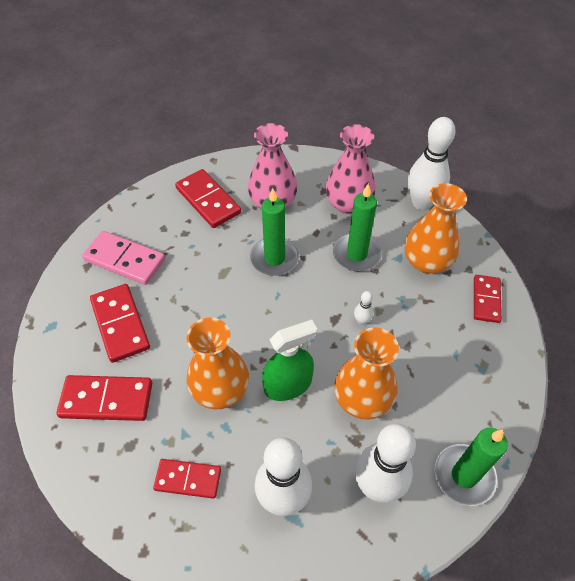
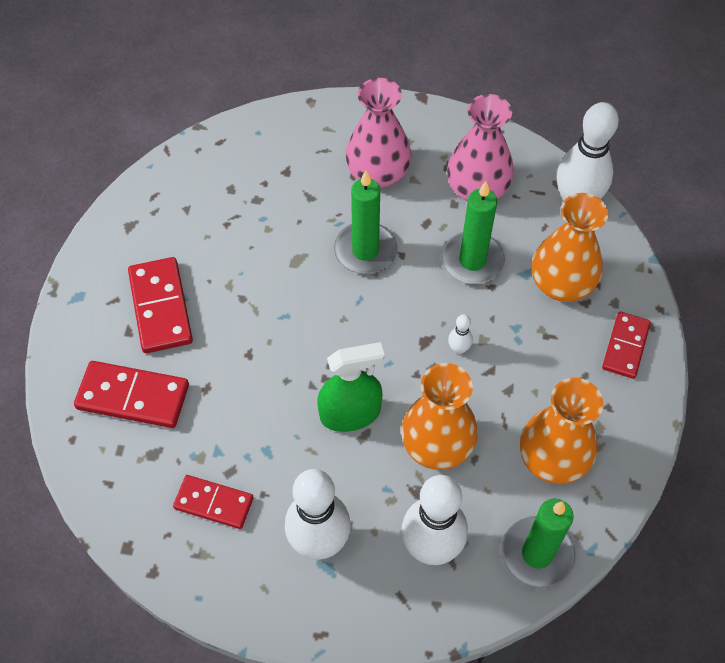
camera: 10 degrees right, 5 degrees up
pink domino [82,231,165,285] -> none
red domino [175,169,241,228] -> none
orange vase [187,317,249,409] -> orange vase moved to [520,378,603,484]

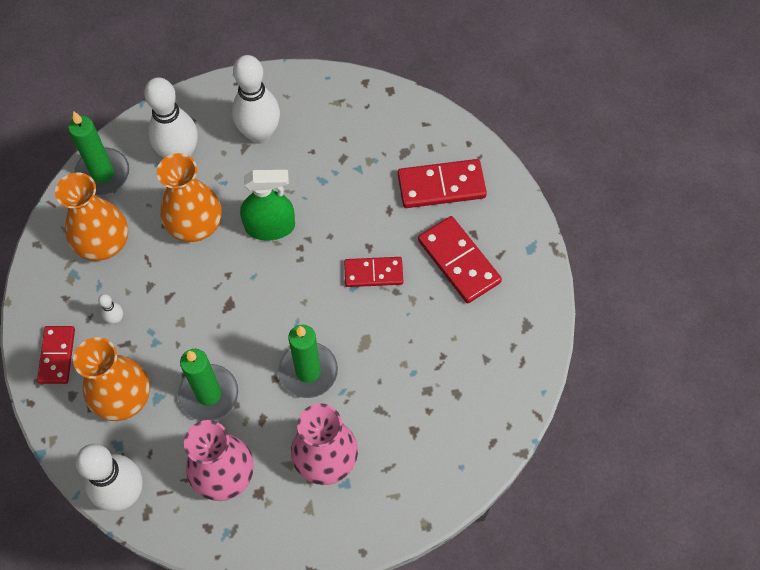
camera: 160 degrees right, 5 degrees up
red domino [173,475,254,529] -> red domino moved to [344,257,403,287]
green spray bottle [317,342,385,432] -> green spray bottle turned 150 degrees counterclockwise [240,170,295,240]
white bowling pin [448,314,473,354] -> white bowling pin moved to [98,294,123,324]

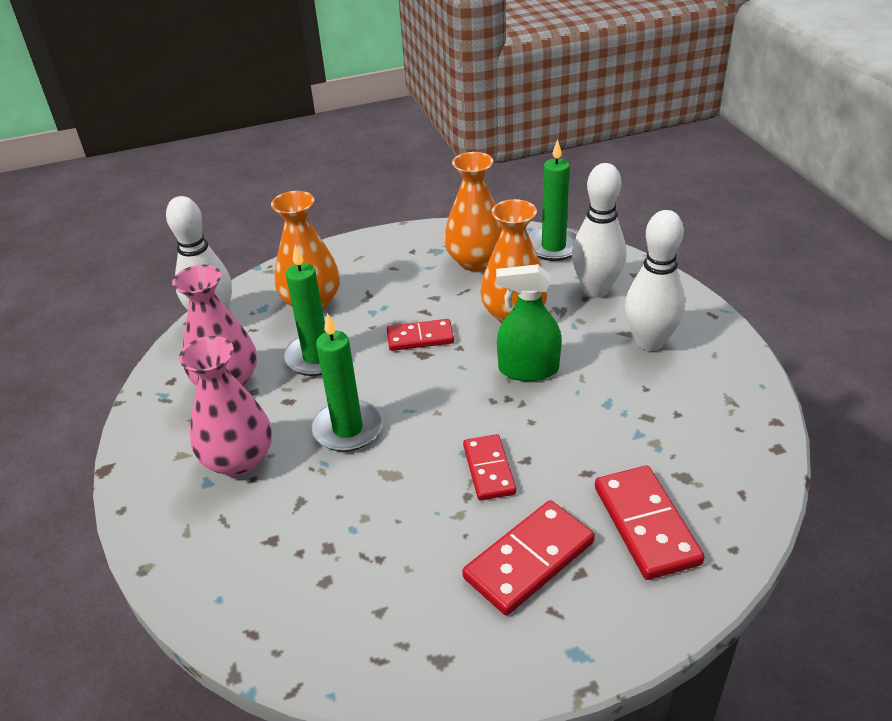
camera: 85 degrees right, 25 degrees down
red domino [37,326,75,384] -> red domino moved to [387,319,454,351]
white bowling pin [98,294,123,324] -> none
green spray bottle [240,170,295,240] -> green spray bottle turned 105 degrees clockwise [496,264,562,381]

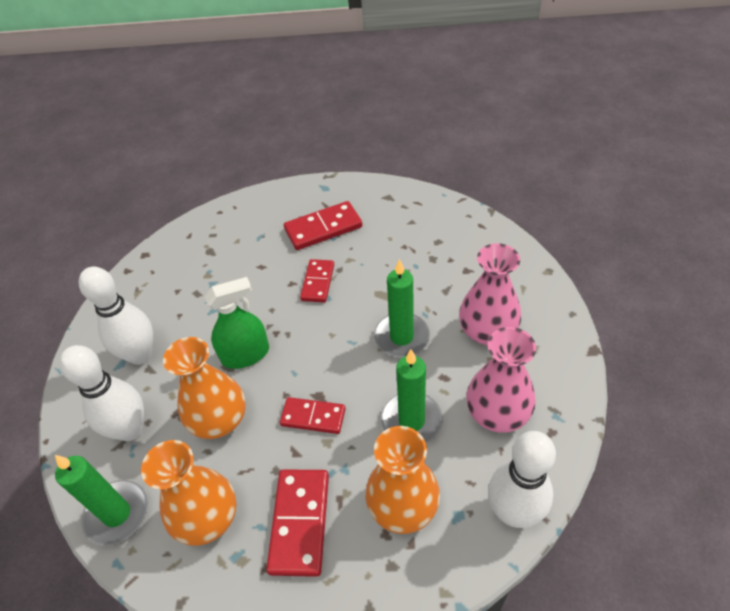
camera: 160 degrees left, 10 degrees up
green spray bottle [496,264,562,381] -> green spray bottle turned 45 degrees counterclockwise [205,277,269,369]
red domino [595,465,705,580] -> red domino moved to [266,470,329,577]

